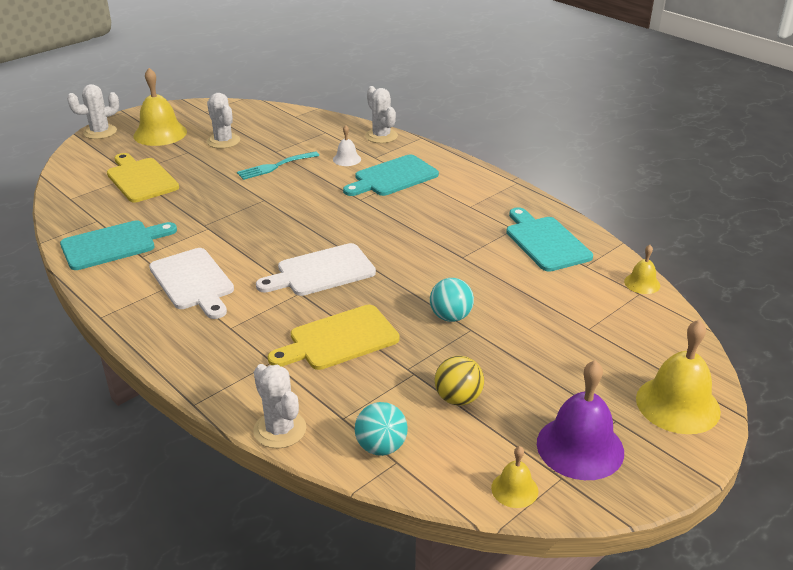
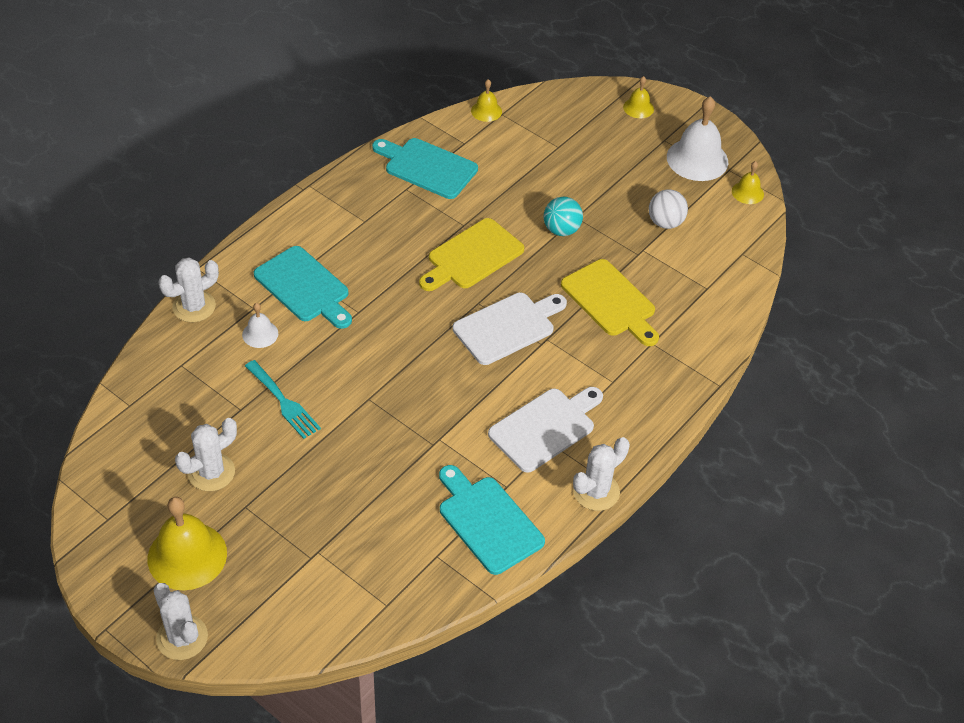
camera: 100 degrees left, 15 degrees up
yellow cutting board [107,153,179,202] -> yellow cutting board moved to [419,218,524,291]
white cactus [253,364,306,449] -> white cactus moved to [573,437,630,511]
white cutting board [256,243,376,296] -> white cutting board turned 90 degrees counterclockwise [453,293,567,365]
turquoise ball [355,402,408,456] -> none
yellow ball [435,356,484,406] -> white ball [649,189,688,229]
turquoise cutting board [506,207,593,272] -> turquoise cutting board turned 60 degrees clockwise [372,138,478,199]
purple bell [537,360,624,480] -> white bell [667,96,728,181]
yellow bell [636,319,721,434] -> yellow bell [623,76,654,118], size x0.51

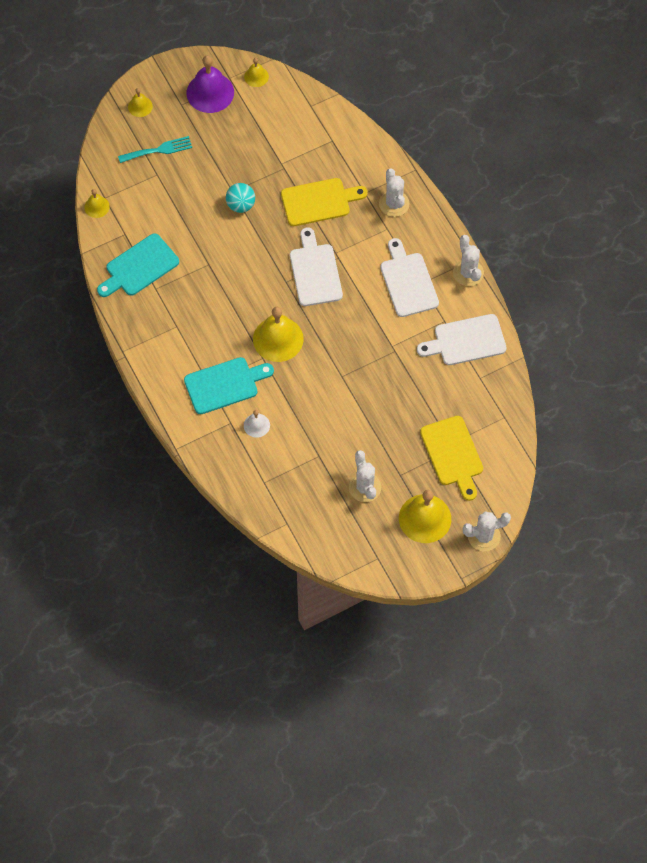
camera: 65 degrees left, 15 degrees up
white cactus [158,257,219,322] -> white cactus moved to [379,169,410,217]
turquoise fork [245,360,321,439] -> turquoise fork moved to [118,136,192,163]
yellow cutting board [419,218,524,291] -> yellow cutting board moved to [420,416,483,501]
turquoise cutting board [439,465,545,575] -> white cutting board [417,314,507,365]
white ball [649,189,688,229] -> none
white bell [667,96,728,181] -> purple bell [187,56,234,113]
none -> yellow bell [253,307,304,362]

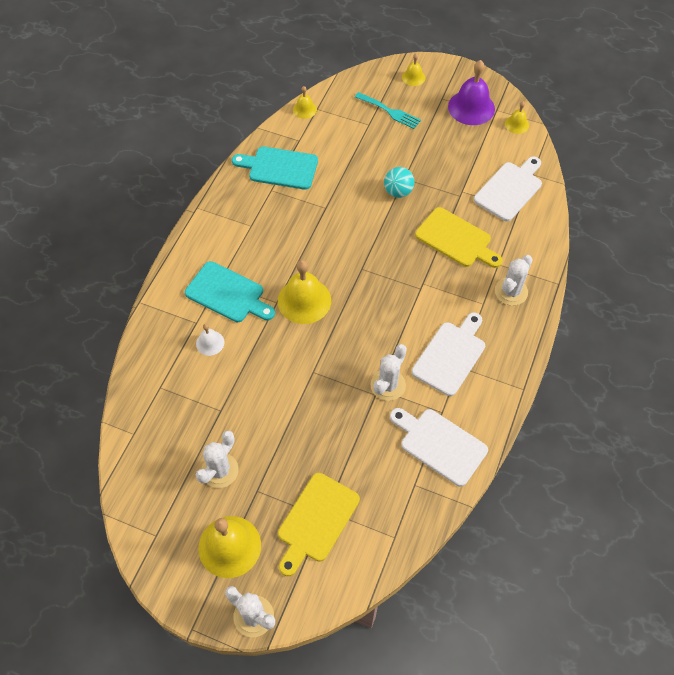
camera: 50 degrees right, 5 degrees down
white cutting board [290,228,343,306] -> white cutting board moved to [474,156,542,221]
white cactus [453,235,484,286] -> white cactus moved to [370,344,407,401]

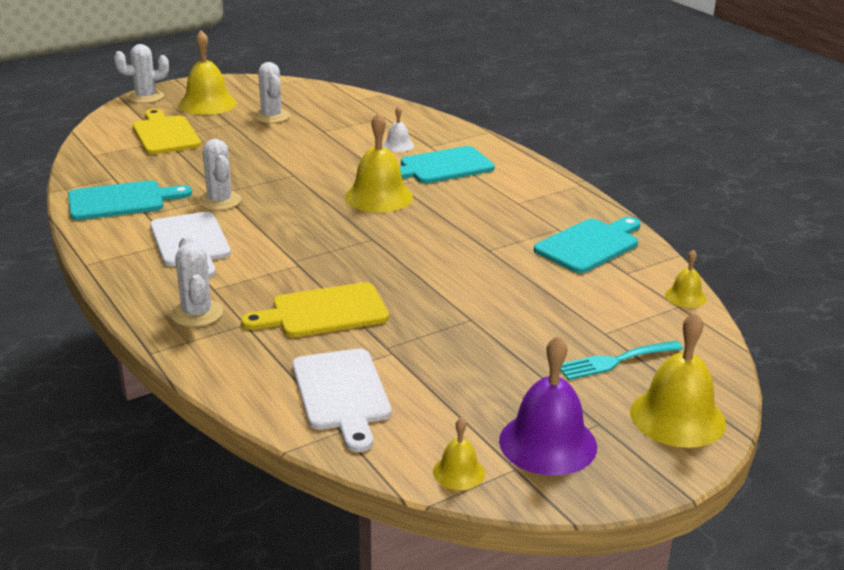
camera: 125 degrees right, 30 degrees down
turquoise ball [384,167,414,198] -> none
white cutting board [390,408,488,487] -> turquoise cutting board [68,180,192,220]
yellow bell [402,54,425,86] -> yellow bell [630,312,726,448], size x1.95

